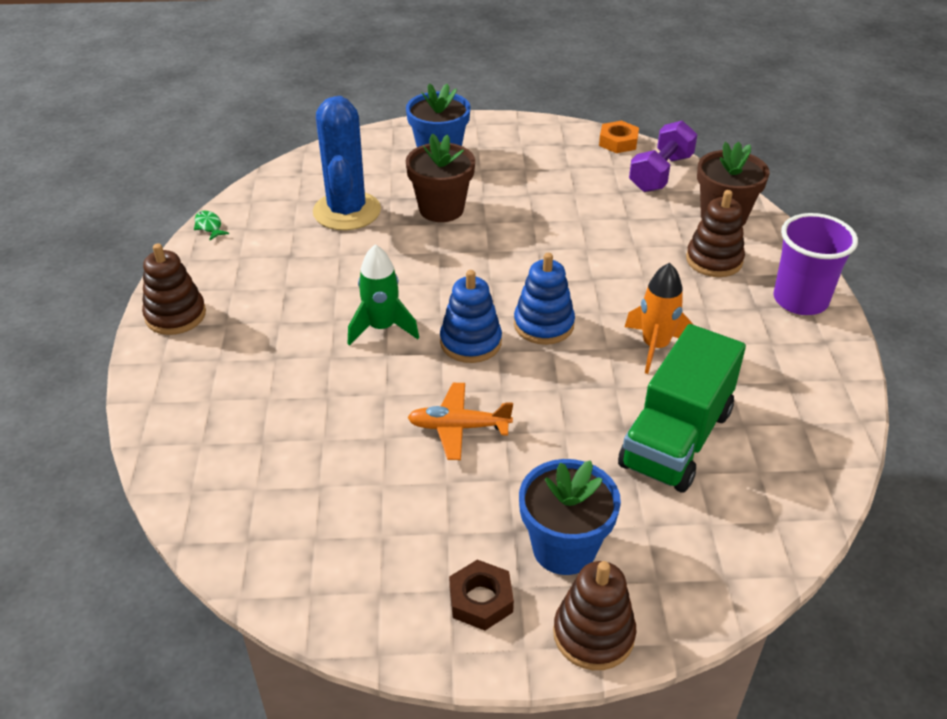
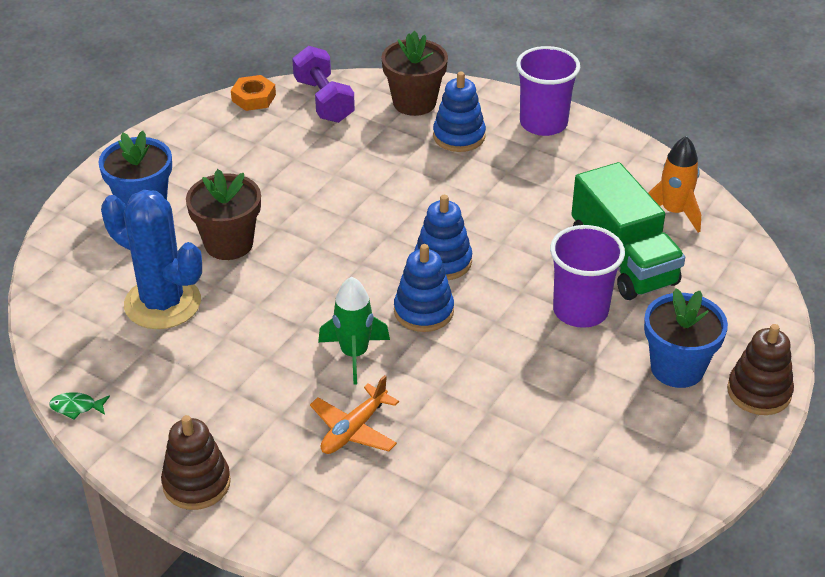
camera: 55 degrees left, 0 degrees up
orange plane [407,383,513,460] -> orange plane moved to [310,375,399,454]
brown nut [449,560,514,630] -> none
orange rocket [625,263,694,374] -> orange rocket moved to [648,136,701,233]
brown stacking toy [686,190,745,277] -> blue stacking toy [433,72,486,152]
none -> purple cup [550,225,625,328]

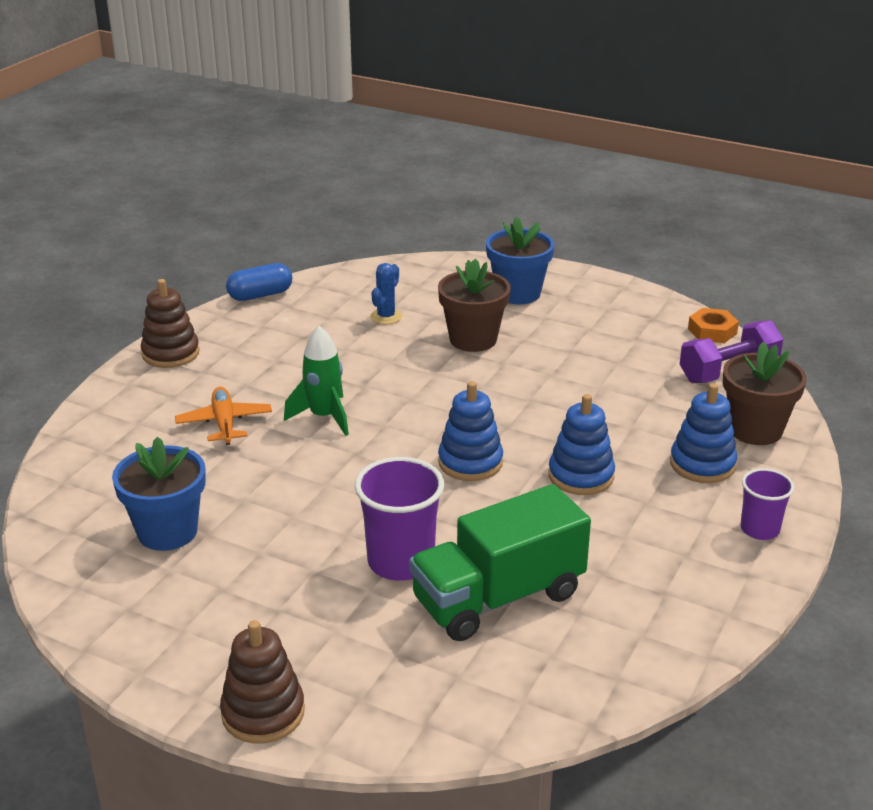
camera: 85 degrees right, 10 degrees down
green fish [49,392,110,420] -> blue capsule [226,263,292,301]
blue cactus [101,190,202,329] -> blue cactus [370,263,403,324], size x0.46
orange plane [310,375,399,454] -> orange plane turned 45 degrees clockwise [175,387,272,445]
blue stacking toy [394,244,454,332] -> blue stacking toy moved to [548,394,615,495]
purple cup [516,46,580,136] -> purple cup [741,468,794,540], size x0.60
blue flower pot [644,288,728,388] -> blue flower pot moved to [112,437,206,551]
orange rocket [648,136,701,233] -> none

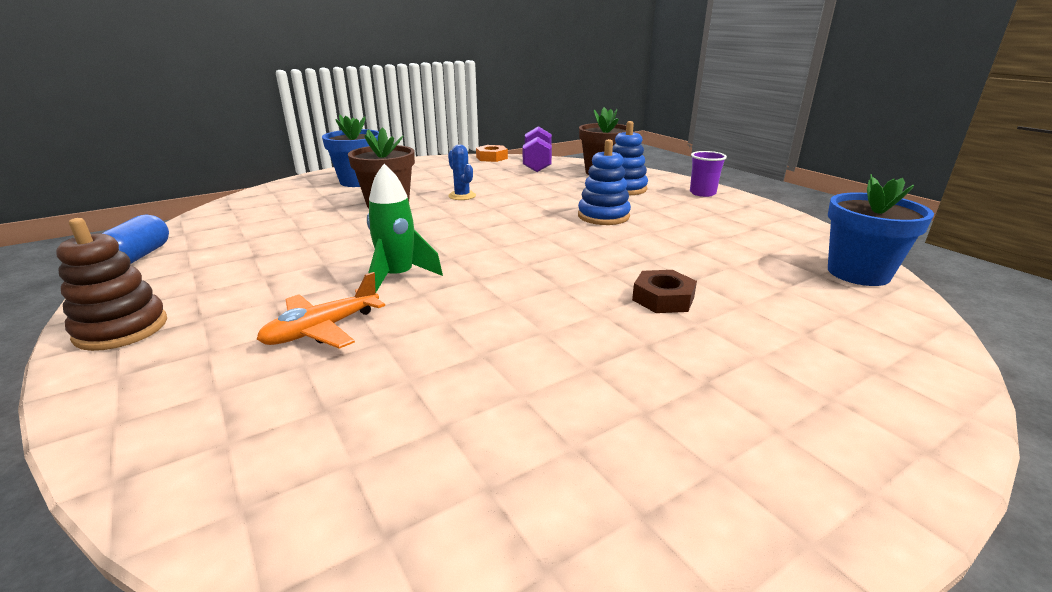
camera: 60 degrees left, 5 degrees down
blue flower pot [112,437,206,551] -> blue flower pot moved to [828,174,934,286]
orange plane [175,387,272,445] -> orange plane turned 60 degrees counterclockwise [257,272,385,349]
brown stacking toy [220,620,305,744] -> none
purple cup [355,457,444,581] -> brown nut [632,270,697,313]
blue cactus [370,263,403,324] -> blue cactus moved to [448,145,476,200]
green truck [409,484,591,641] -> none
blue stacking toy [438,381,503,481] -> none

